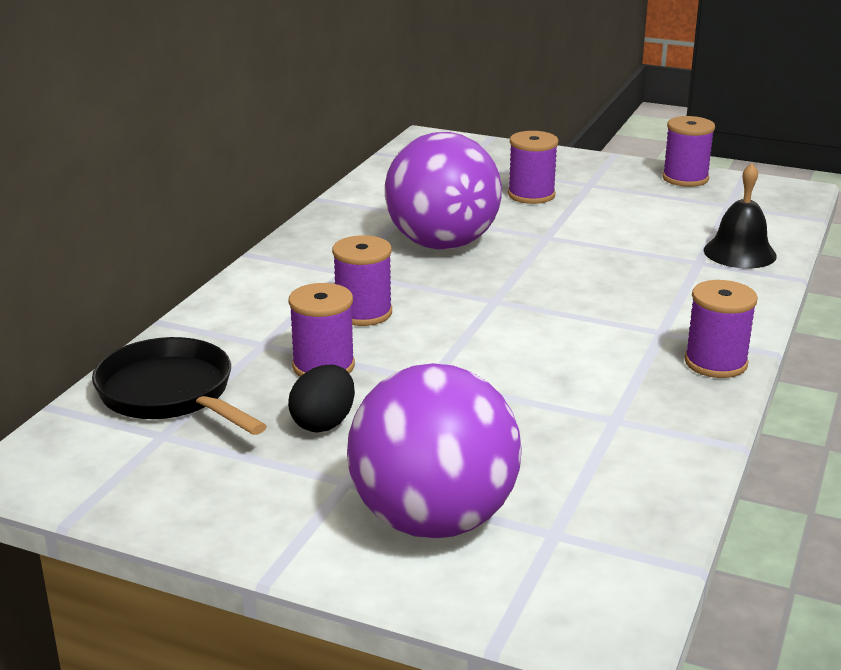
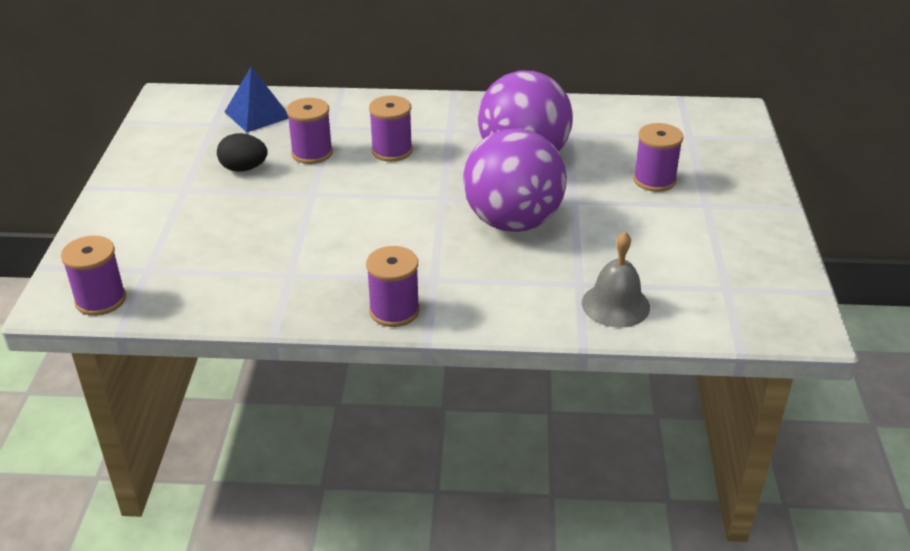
camera: 70 degrees right, 10 degrees up
black pan [92,337,267,435] -> blue pyramid [225,67,288,132]
purple ball [347,363,522,539] -> purple ball moved to [463,128,567,232]
purple spool [662,116,715,187] -> purple spool moved to [61,236,126,316]
black bell [704,163,777,268] -> grey bell [582,232,650,328]

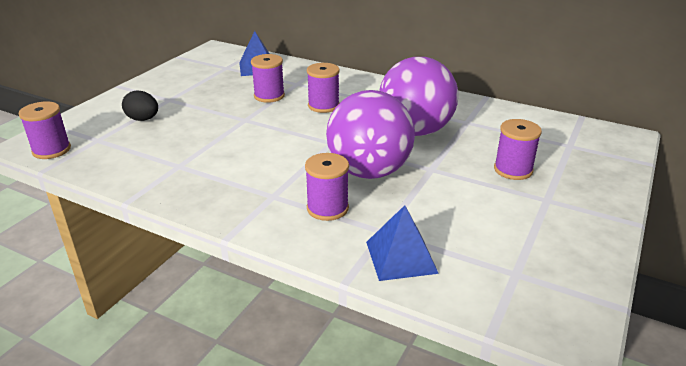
camera: 25 degrees right, 5 degrees down
black egg [217,133,268,172] -> black egg moved to [122,91,158,121]
purple spool [366,246,420,327] -> purple spool moved to [305,153,349,221]
grey bell [582,232,650,328] -> blue pyramid [366,205,439,281]

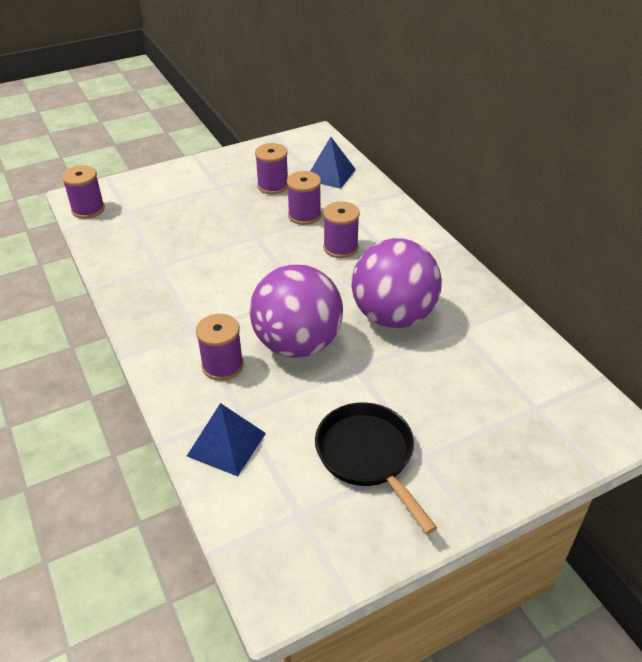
camera: 35 degrees right, 10 degrees up
black egg [122,91,158,121] -> none
purple spool [494,119,542,180] -> purple spool moved to [255,143,288,194]
none -> black pan [315,402,437,534]

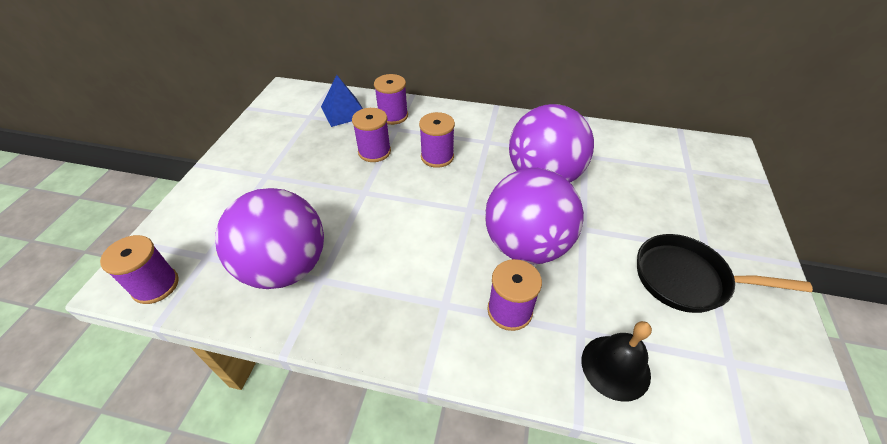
camera: 50 degrees left, 5 degrees up
blue pyramid [187,403,266,476] -> black bell [582,321,652,402]
purple spool [255,143,288,194] -> purple spool moved to [374,74,408,125]
none -> purple ball [215,188,324,289]

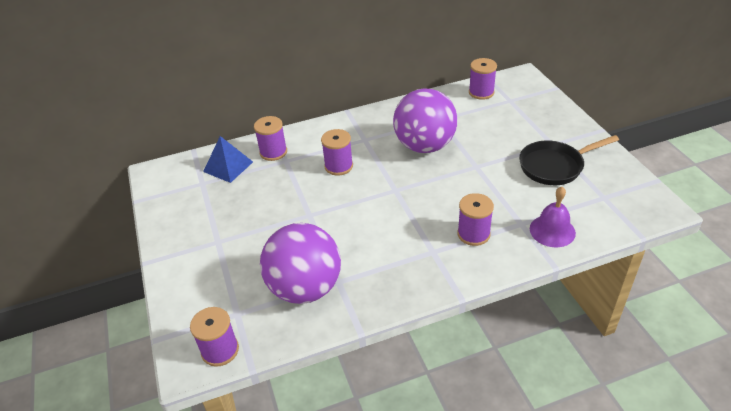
camera: 30 degrees left, 5 degrees down
purple spool [352,108,391,162] -> purple spool moved to [469,58,497,100]
purple ball [485,168,584,264] -> none
black bell [582,321,652,402] -> purple bell [530,187,576,247]

